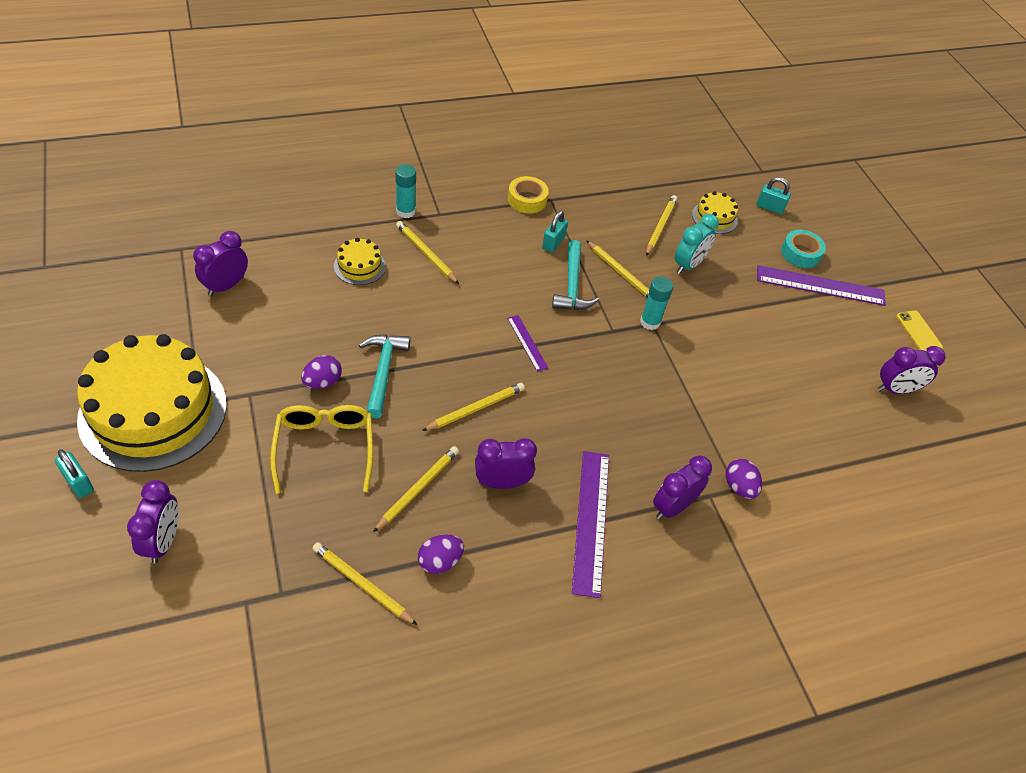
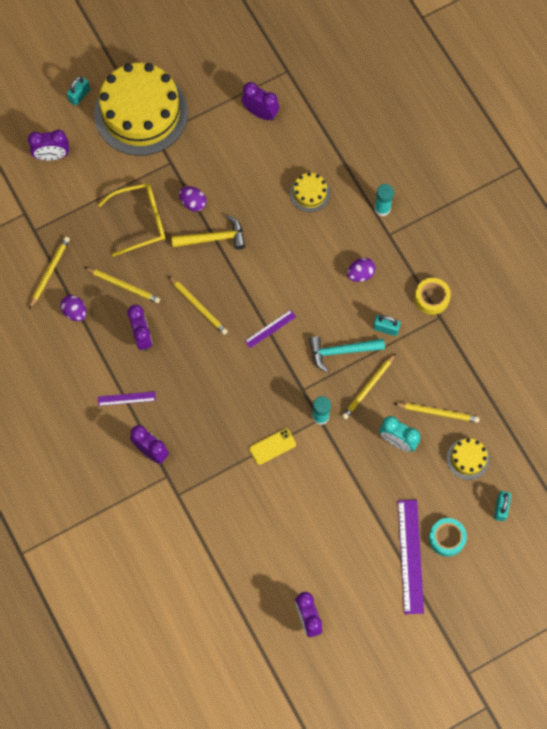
camera: 85 degrees right, 20 degrees up
turquoise hammer [359,334,410,418] -> yellow hammer [171,215,245,250]
yellow pencil [396,221,459,284] -> none
purple ruler [572,451,609,598] -> purple ruler [98,391,156,406], size x0.52
purple egg [726,459,762,499] -> purple egg moved to [347,258,376,282]
yellow phone [896,310,943,352] -> yellow phone moved to [249,428,296,465]

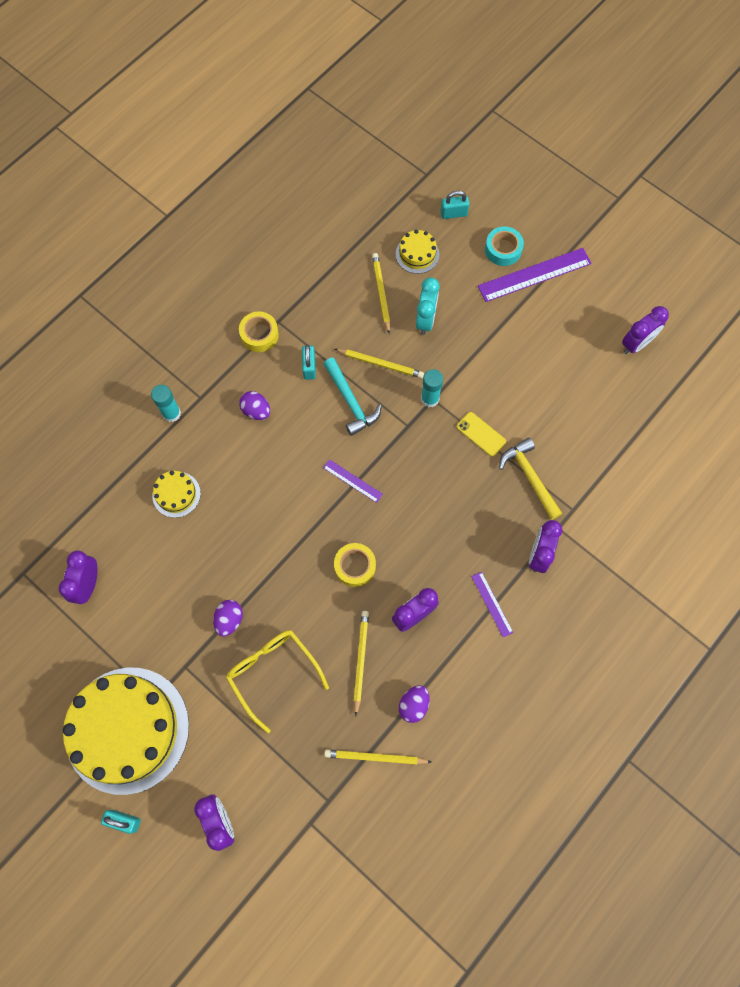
camera: 110 degrees left, 0 degrees up
yellow pencil [169,276,228,335] -> yellow tape [334,543,376,587]
yellow hammer [171,215,245,250] -> yellow hammer moved to [499,438,562,520]

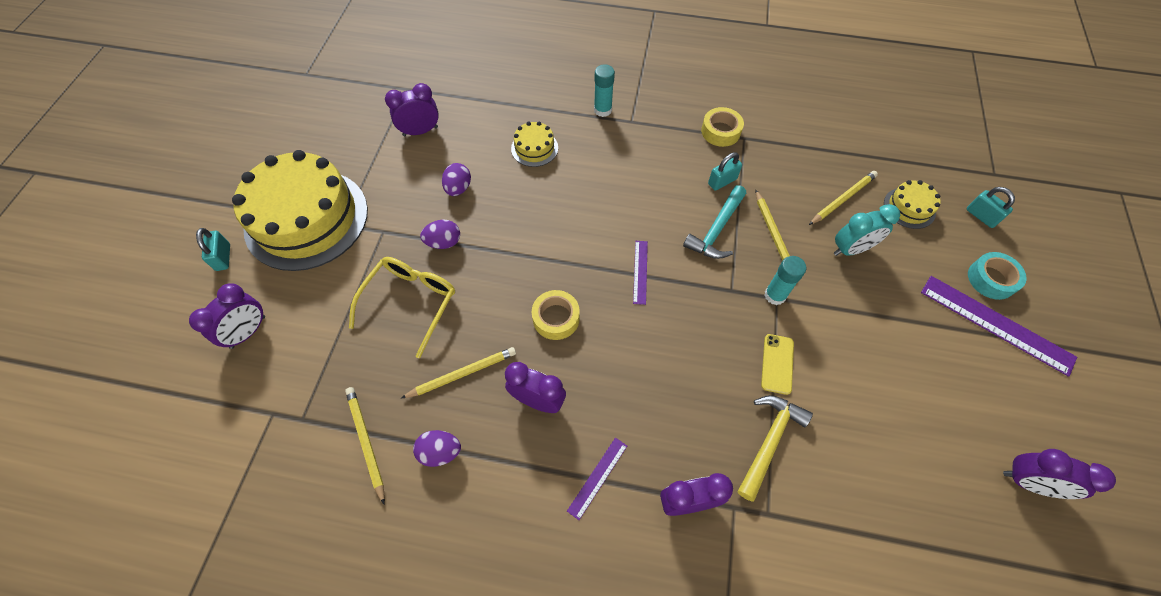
camera: 60 degrees right, 10 degrees down
purple egg [239,391,270,420] -> purple egg moved to [442,163,471,196]

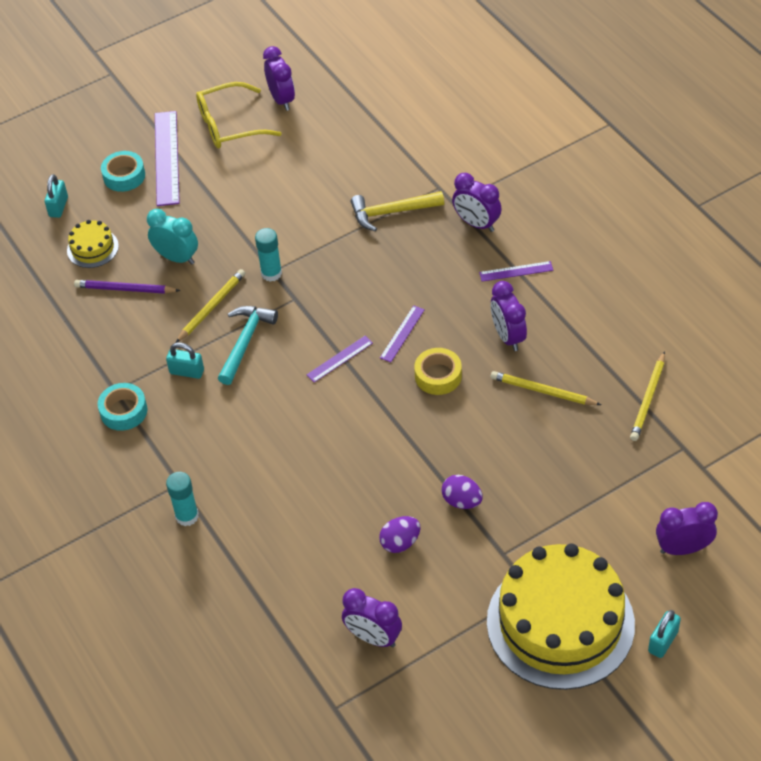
camera: 130 degrees left, 10 degrees down
yellow glasses [349,257,455,358] -> yellow glasses moved to [196,82,282,148]
purple egg [413,430,461,467] -> none
yellow cake [511,122,558,167] -> none
turquoise hammer [683,185,746,259] -> turquoise hammer turned 60 degrees counterclockwise [218,306,278,385]
yellow tape [701,107,744,147] -> turquoise tape [98,383,147,431]
yellow phone [761,334,794,395] -> none
yellow pencil [809,171,878,225] -> purple pencil [74,280,180,294]
none -> purple ruler [380,305,425,362]

